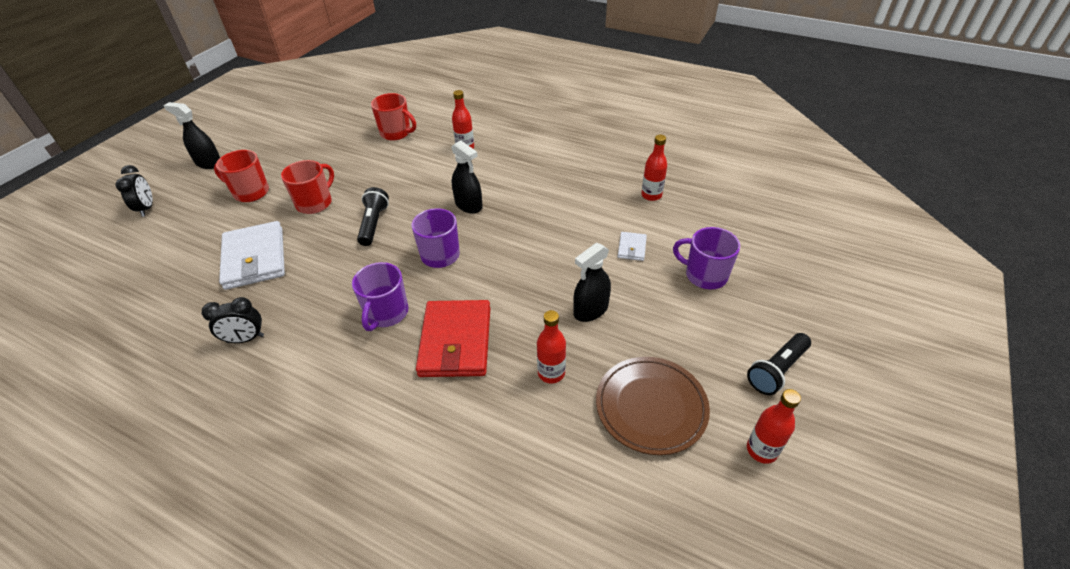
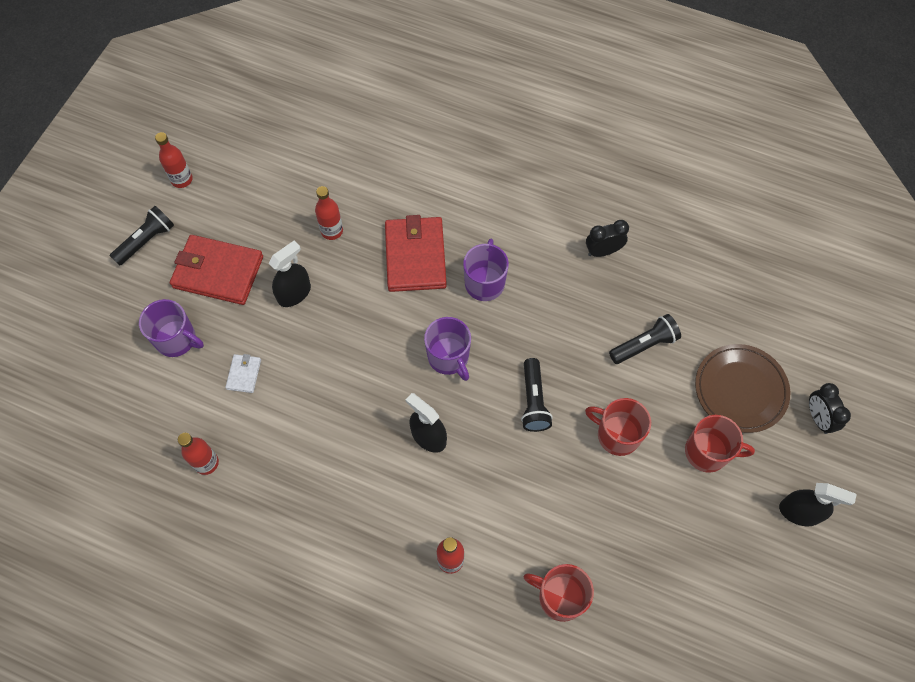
camera: 175 degrees right, 20 degrees up
white wallet [219,221,285,290] -> black flashlight [609,314,681,364]
red mug [281,160,334,214] -> red mug turned 90 degrees clockwise [585,398,651,456]
brown plate [596,357,710,455] -> brown plate moved to [695,344,790,433]
none -> red wallet [170,235,263,305]

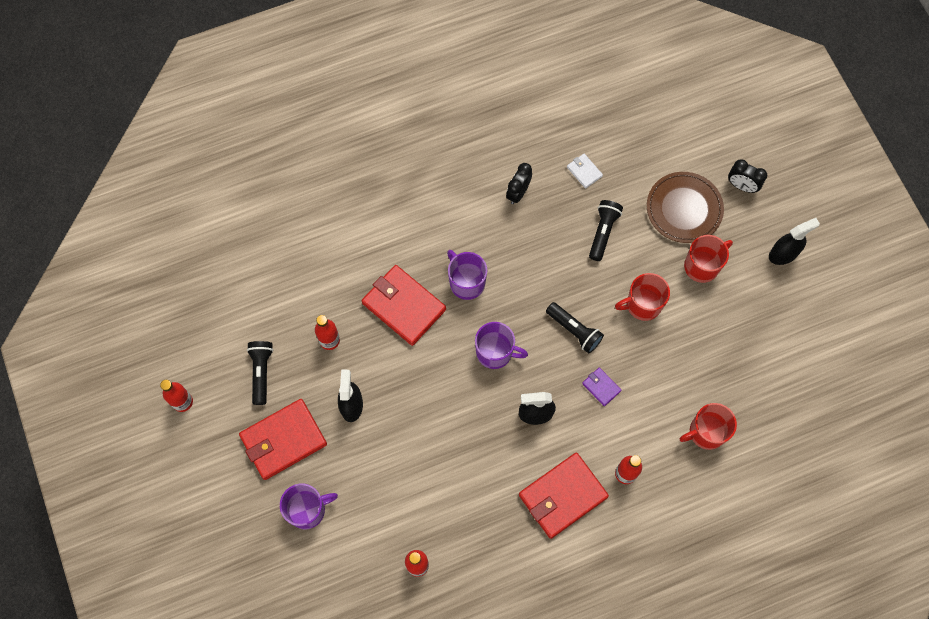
camera: 45 degrees left, 5 degrees up
black flashlight [110,206,174,266] -> black flashlight moved to [247,341,273,405]
white wallet [225,354,261,393] -> white wallet moved to [567,154,603,189]
none -> red wallet [519,453,609,539]
none -> purple wallet [582,367,621,406]

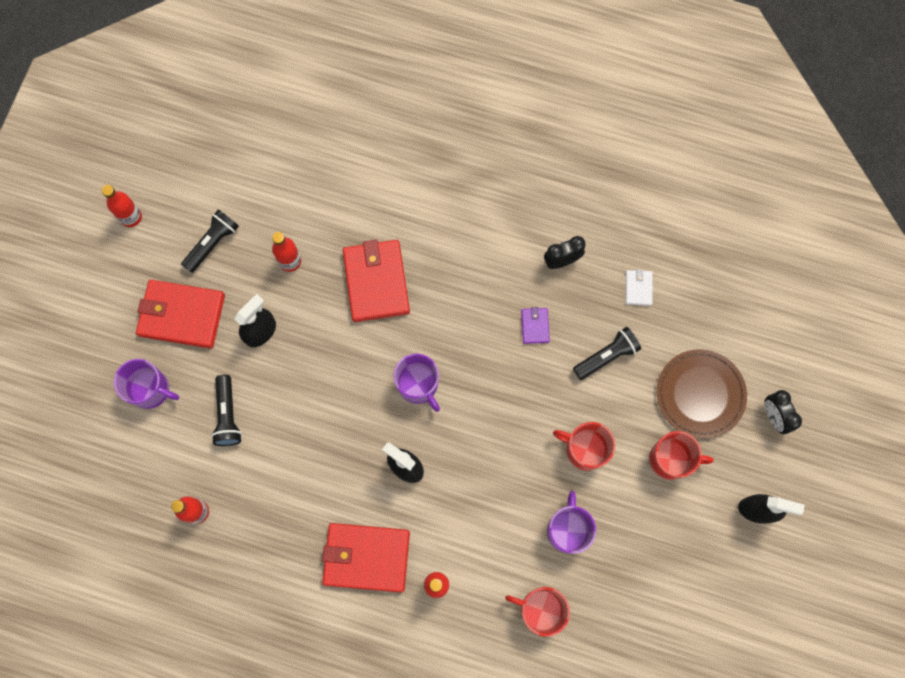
camera: 40 degrees right, 5 degrees up
purple mug [447,250,487,300] -> purple mug moved to [547,491,596,554]
black flashlight [546,302,604,353] -> black flashlight moved to [211,375,242,446]
purple wallet [582,367,621,406] -> purple wallet moved to [521,307,550,344]

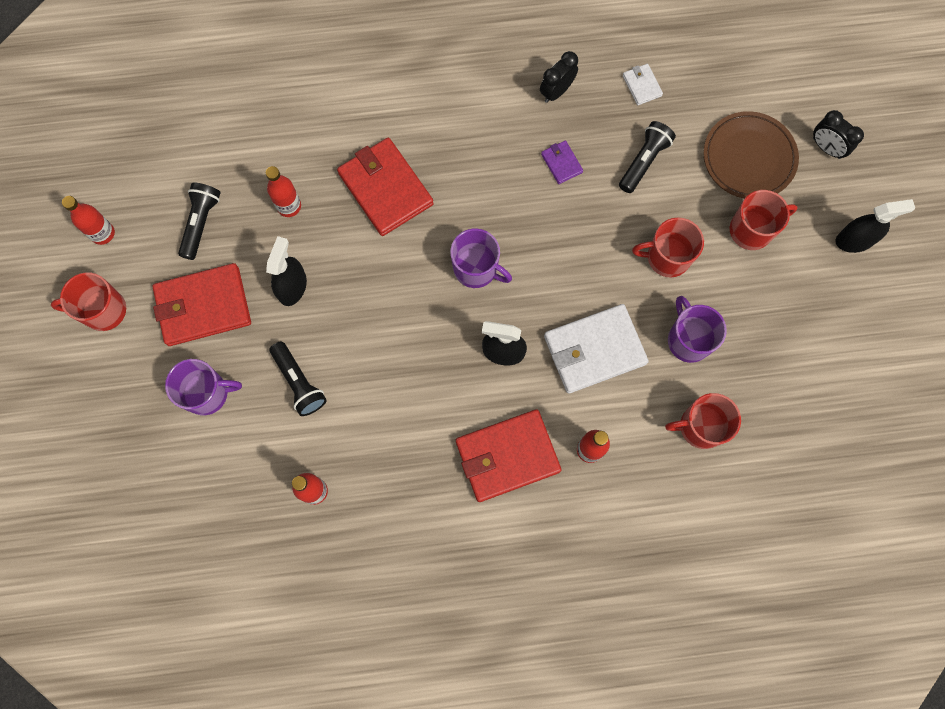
camera: 25 degrees left, 0 degrees up
none -> red mug [51,272,126,331]
none -> white wallet [544,304,649,394]

